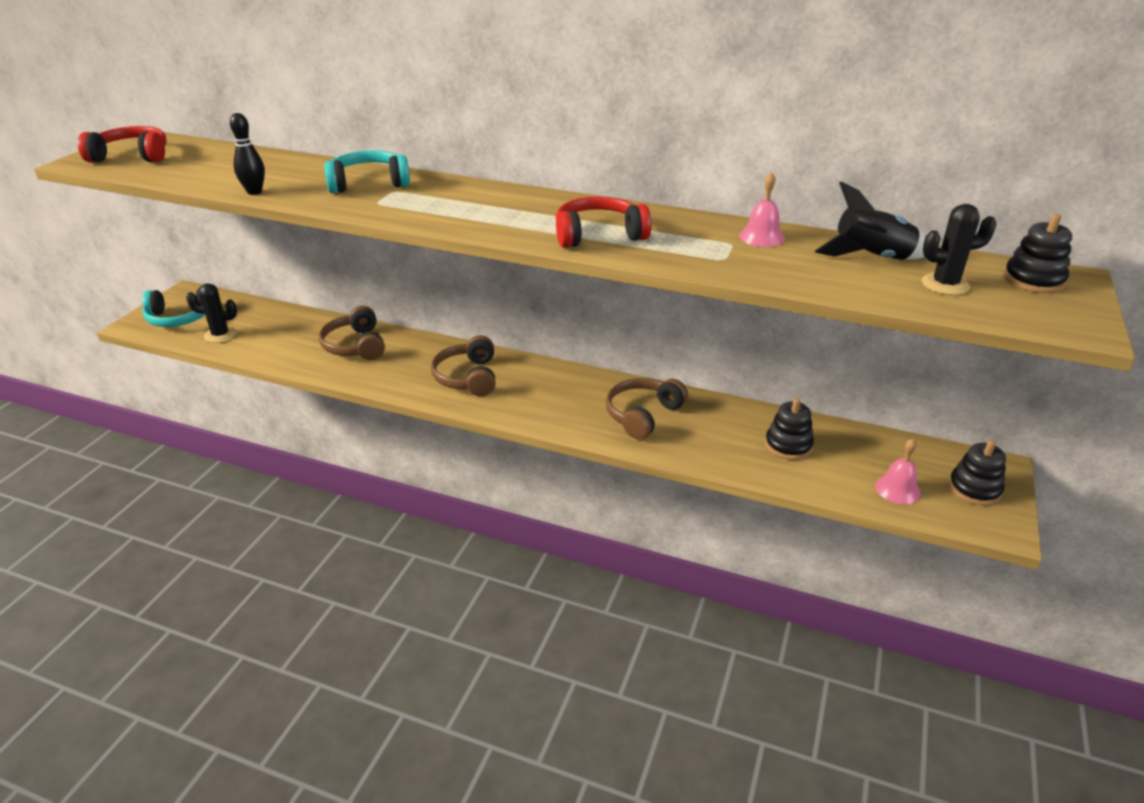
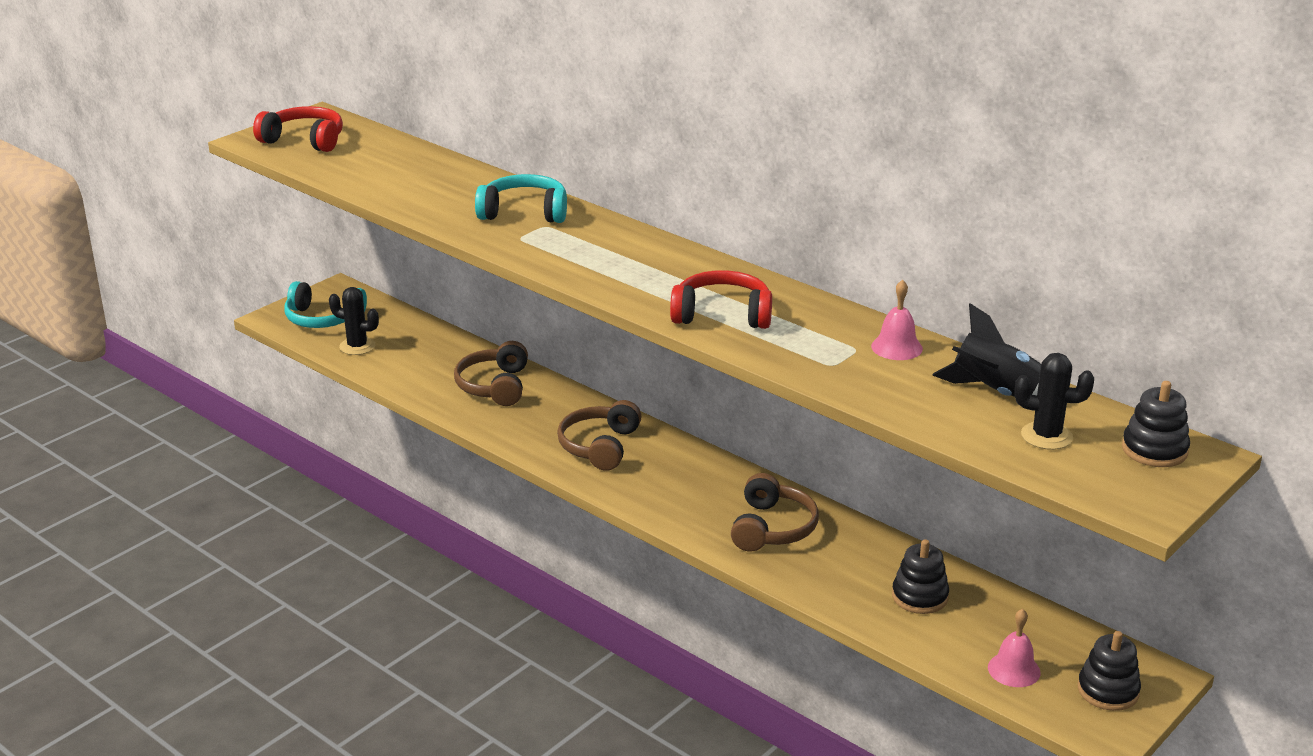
camera: 20 degrees right, 5 degrees down
black bowling pin [230,113,265,195] -> none
brown headphones [606,378,688,440] -> brown headphones turned 135 degrees clockwise [731,473,819,551]

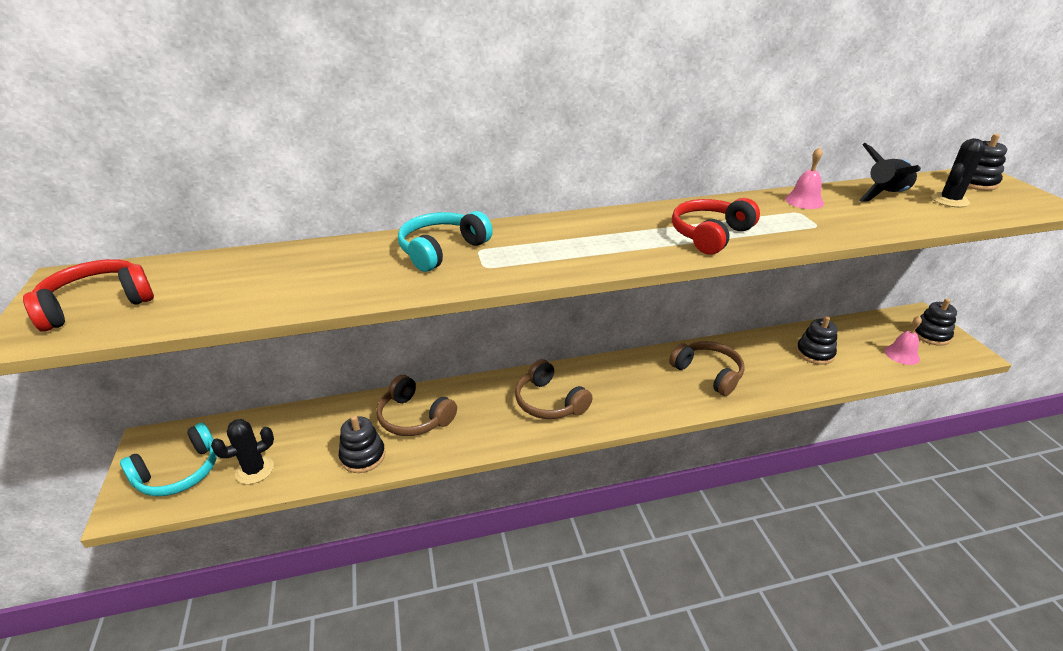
camera: 55 degrees left, 5 degrees up
none -> black stacking toy [339,415,385,473]

